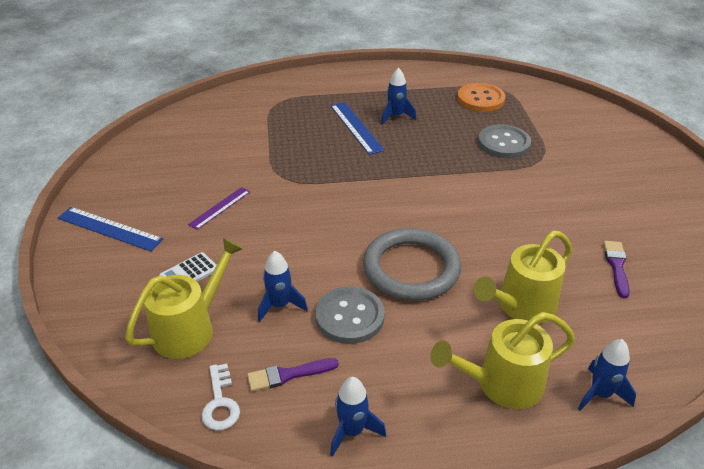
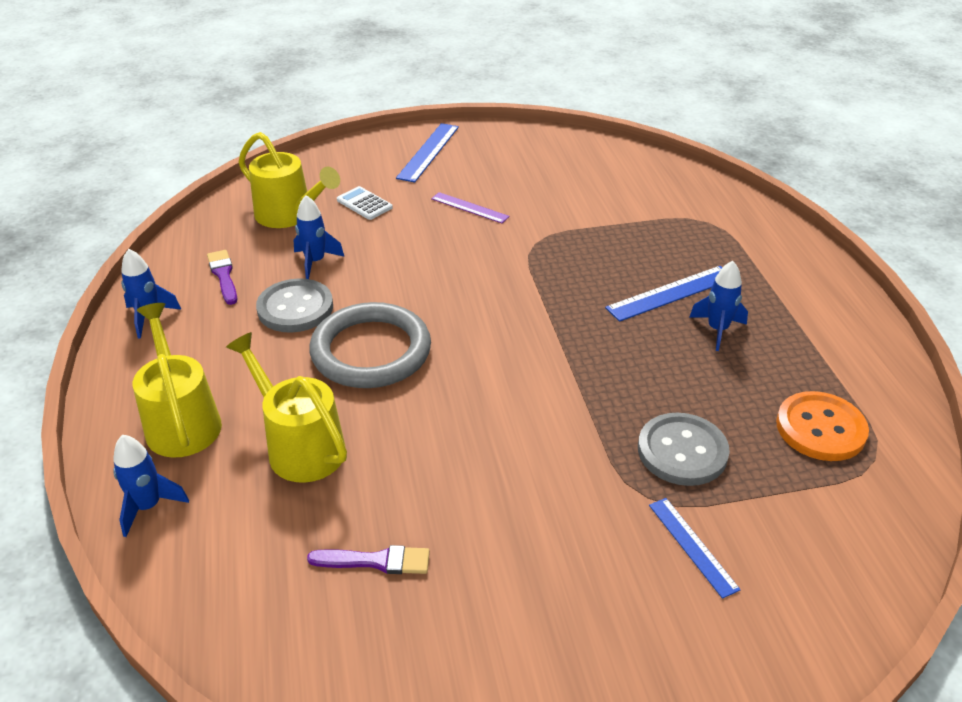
camera: 85 degrees right, 0 degrees up
white key [201,364,240,431] -> none
none -> blue ruler [649,498,741,599]

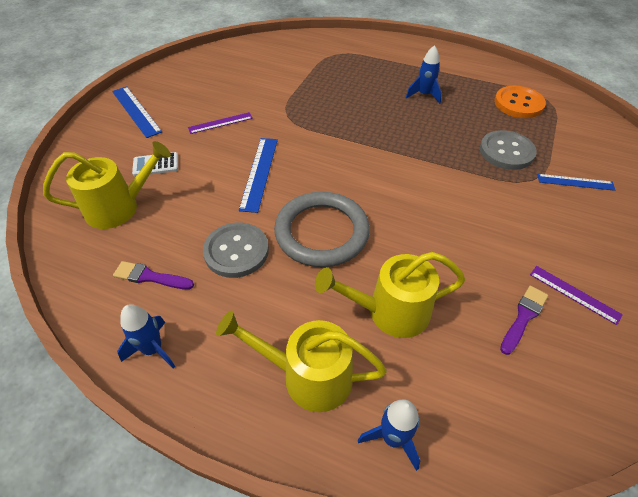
camera: 55 degrees left, 10 degrees up
blue rocket [294,195,345,279] -> none
blue ruler [605,266,723,322] -> blue ruler moved to [239,138,278,213]
none -> purple ruler [530,266,623,325]

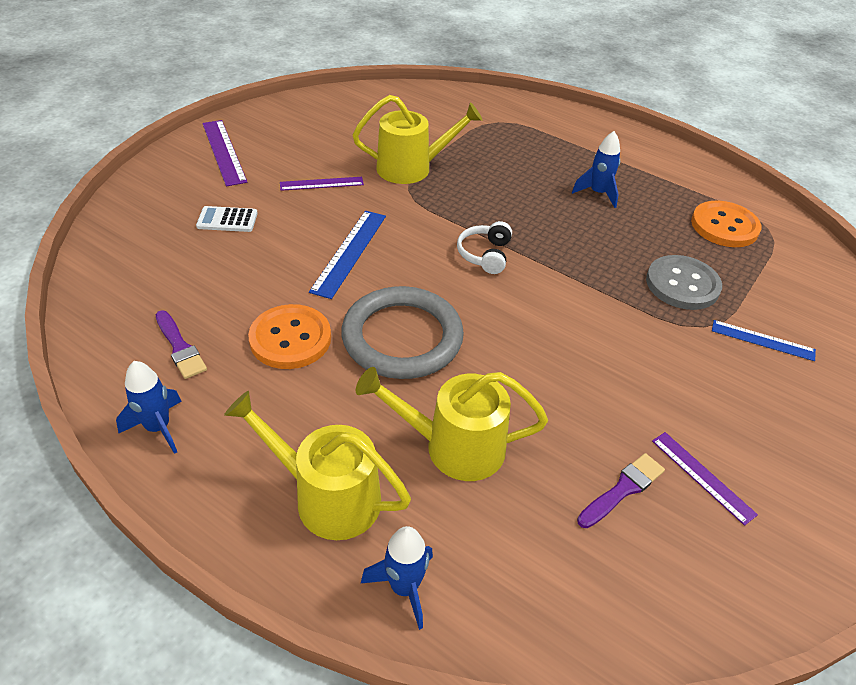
camera: 10 degrees right, 5 degrees down
yellow watering can [43,141,171,229] -> yellow watering can moved to [353,95,482,184]
blue ruler [112,86,162,138] -> purple ruler [202,120,247,186]
purple brush [113,261,194,289] -> purple brush turned 150 degrees counterclockwise [155,310,207,379]
grey button [203,223,269,278] -> orange button [248,304,331,369]
none -> white headphones [457,221,512,274]

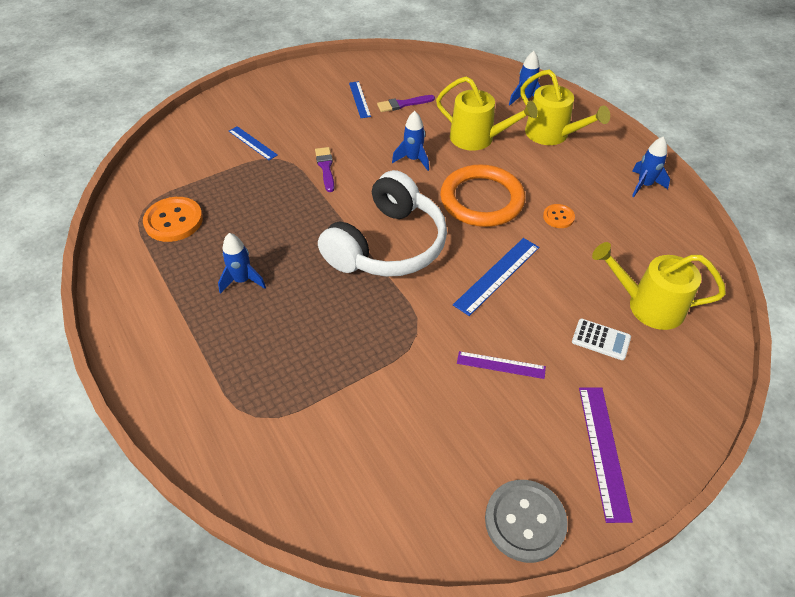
camera: 155 degrees left, 5 degrees up
purple brush [155,310,207,379] -> purple brush moved to [315,147,335,192]
orange button [248,304,331,369] -> orange button [543,204,575,228], size x0.54
grey ring [341,286,464,379] -> orange ring [440,164,525,227]
yellow watering can [353,95,482,184] -> yellow watering can moved to [592,242,726,330]
white headphones [457,221,512,274] -> white headphones [318,170,447,277], size x2.37
grey button [646,255,722,310] -> grey button moved to [485,480,568,563]
purple ruler [652,432,758,526] -> blue ruler [349,81,371,118]
none -> blue rocket [392,111,429,171]

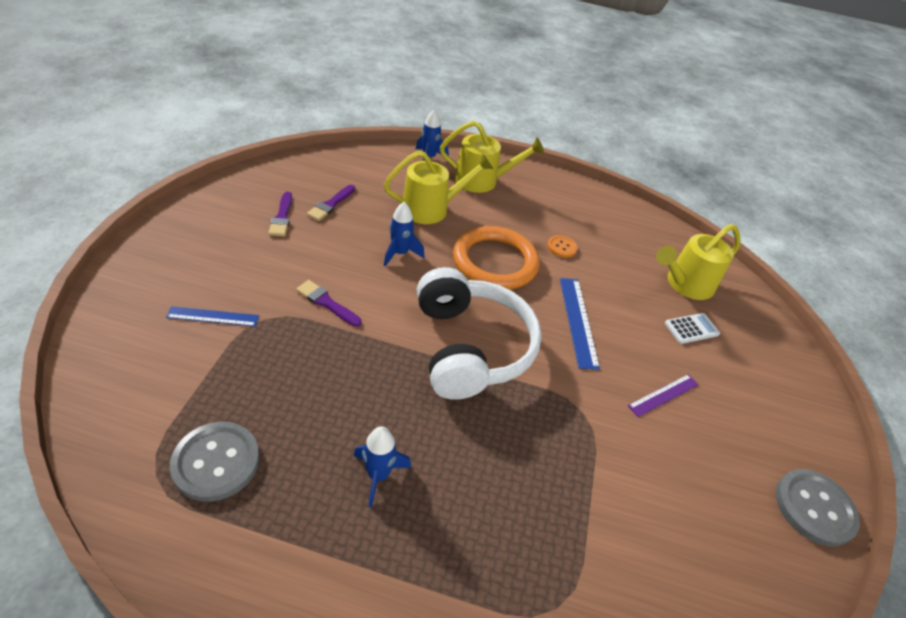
camera: 50 degrees left, 5 degrees down
orange button [143,197,203,242] -> grey button [170,422,260,502]
blue ruler [349,81,371,118] -> purple brush [268,192,292,236]
purple ruler [579,387,633,523] -> none
blue rocket [632,136,670,197] -> none

